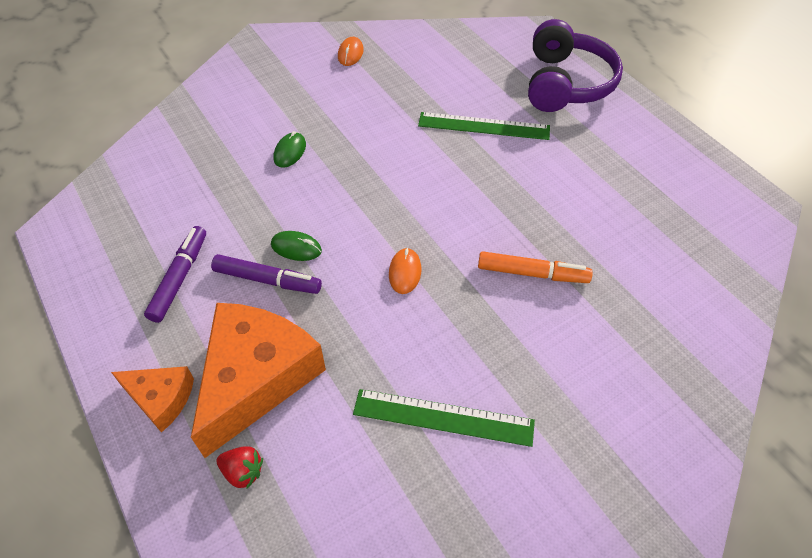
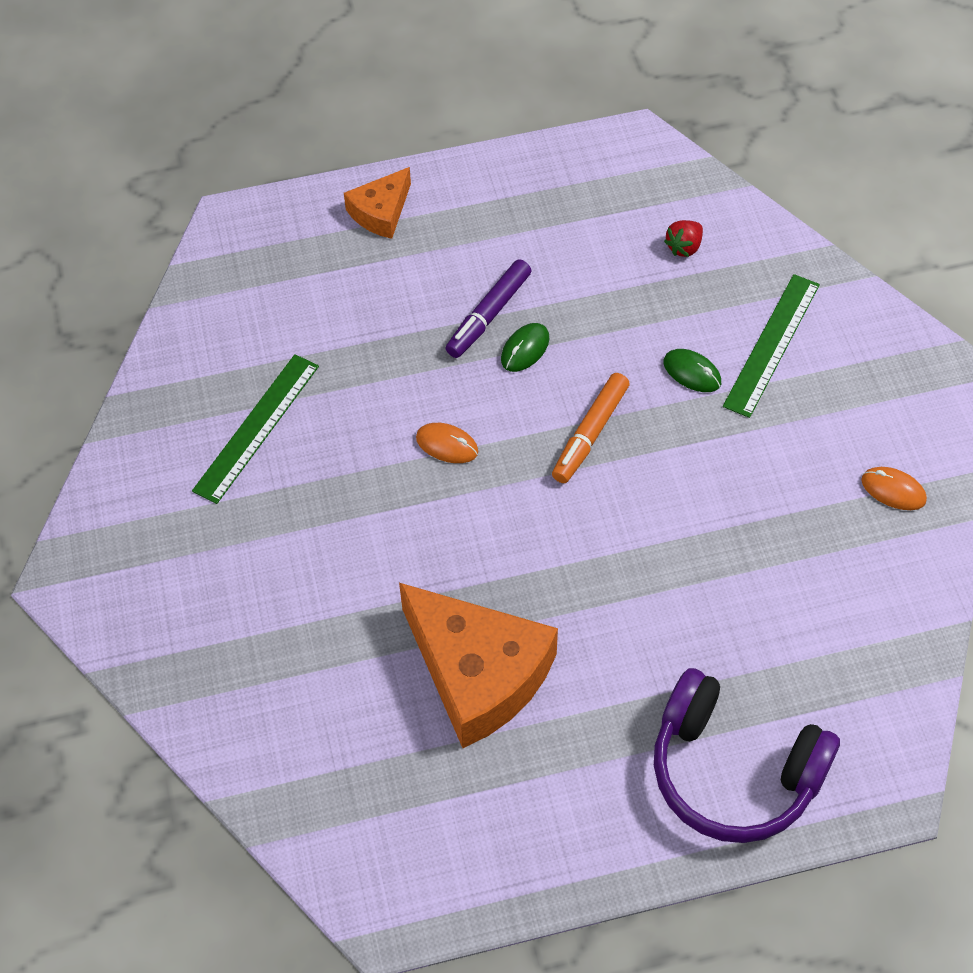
camera: 110 degrees right, 5 degrees up
purple marker [144,226,206,323] -> none
orange cheese [191,303,326,458] -> orange cheese moved to [399,583,558,748]
red strawberry [216,447,263,489] -> red strawberry moved to [664,220,703,257]
green ruler [418,112,550,140] -> green ruler moved to [723,274,820,418]
orange marker [478,251,593,283] -> orange marker moved to [552,373,630,483]

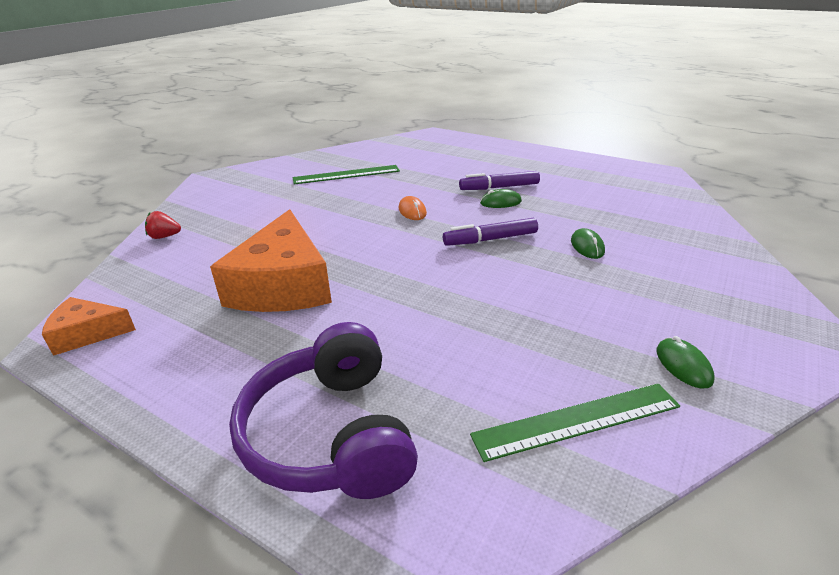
camera: 45 degrees right, 25 degrees down
orange cheese [344,167,411,239] -> orange cheese moved to [42,297,136,356]
orange marker [552,373,630,483] -> purple marker [443,218,538,246]
red strawberry [664,220,703,257] -> red strawberry moved to [145,211,181,239]
green ruler [723,274,820,418] -> green ruler moved to [470,383,680,462]
orange mouse [861,467,927,510] -> green mouse [656,336,715,389]

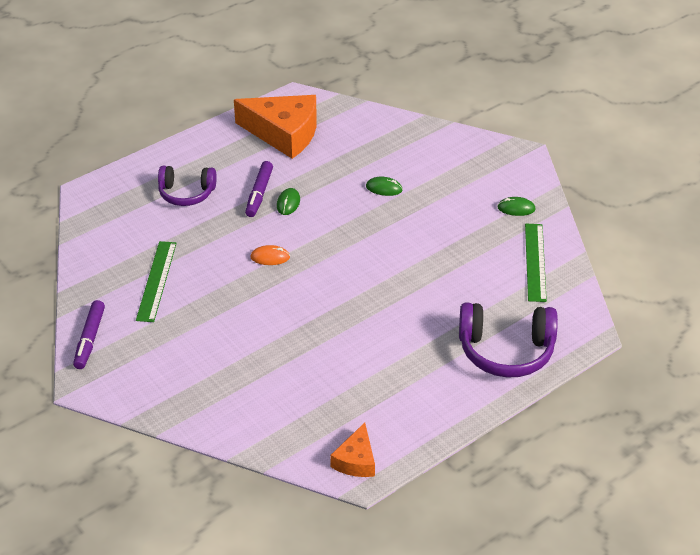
camera: 70 degrees left, 10 degrees up
red strawberry [145,211,181,239] -> none
orange cheese [210,209,332,312] -> orange cheese moved to [234,95,317,159]
purple marker [443,218,538,246] -> purple marker moved to [73,300,105,369]
none -> purple headphones [158,166,217,206]

